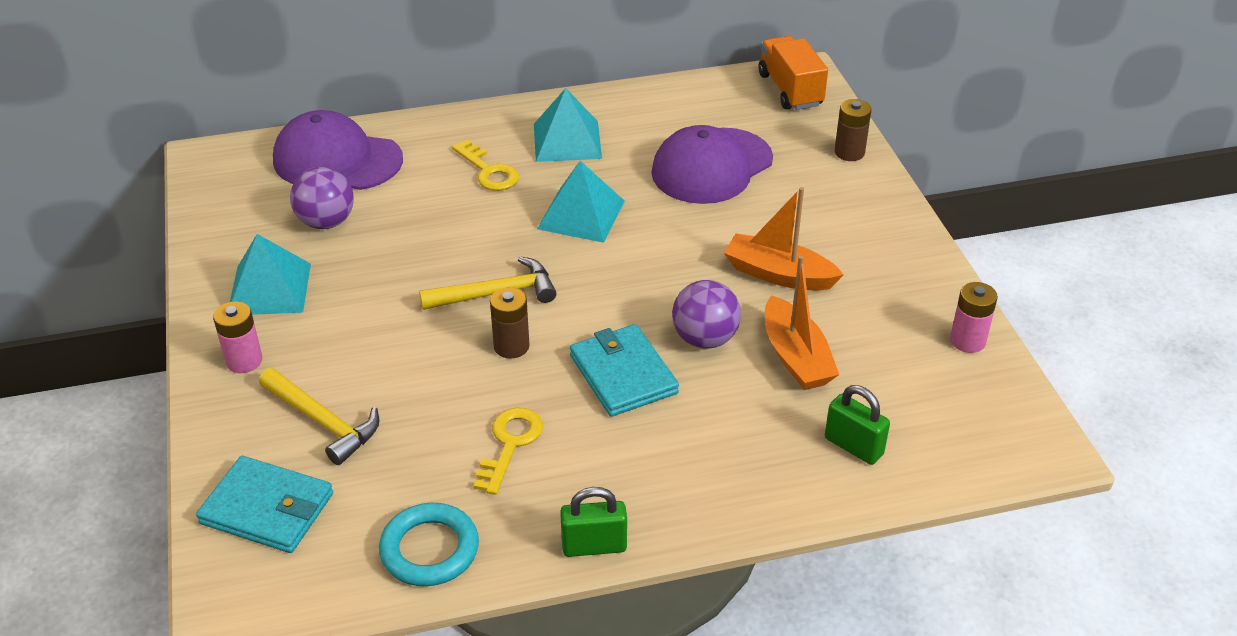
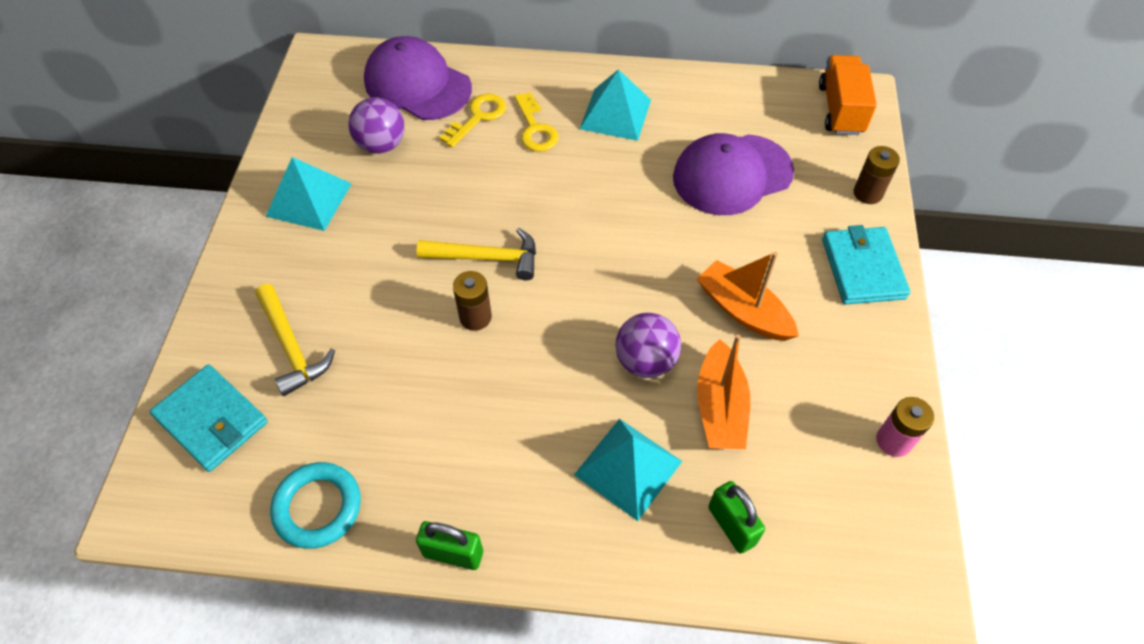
camera: 20 degrees right, 15 degrees up
pink battery [213,301,262,373] -> none
yellow key [474,408,543,495] -> yellow key moved to [440,94,506,148]
turquoise pyramid [537,161,625,243] -> turquoise pyramid moved to [574,419,682,521]
turquoise wallet [570,324,679,417] -> turquoise wallet moved to [822,225,910,304]

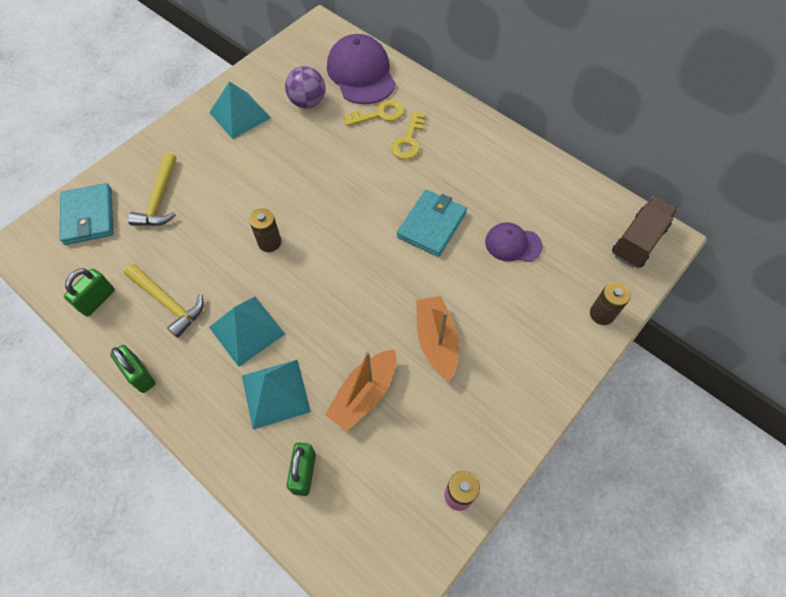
camera: 35 degrees right, 5 degrees up
turquoise ring [270,462,361,549] -> green padlock [64,269,115,317]
yellow hammer [417,228,536,280] -> yellow hammer moved to [124,264,204,338]
turquoise pyramid [580,69,651,141] -> turquoise pyramid moved to [209,297,285,367]
purple ball [615,313,681,378] -> none
purple cap [673,133,794,215] -> purple cap [485,222,543,262], size x0.56
orange truck [819,55,877,135] -> brown truck [612,196,678,268]
turquoise wallet [822,225,910,304] -> turquoise wallet moved to [397,190,467,257]

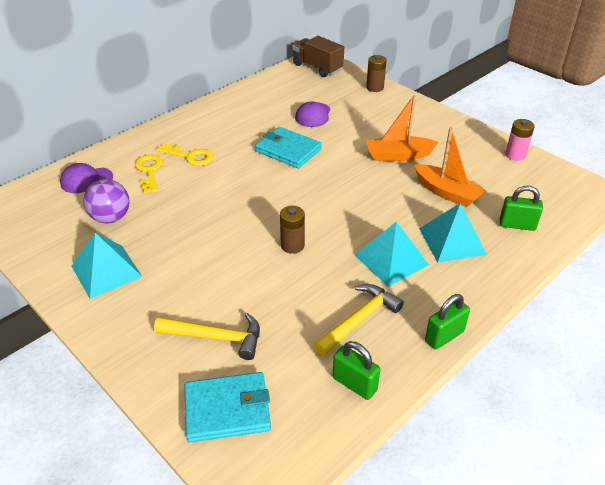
camera: 85 degrees left, 20 degrees down
purple cap [327,34,396,104] -> purple cap [60,163,113,193], size x0.56

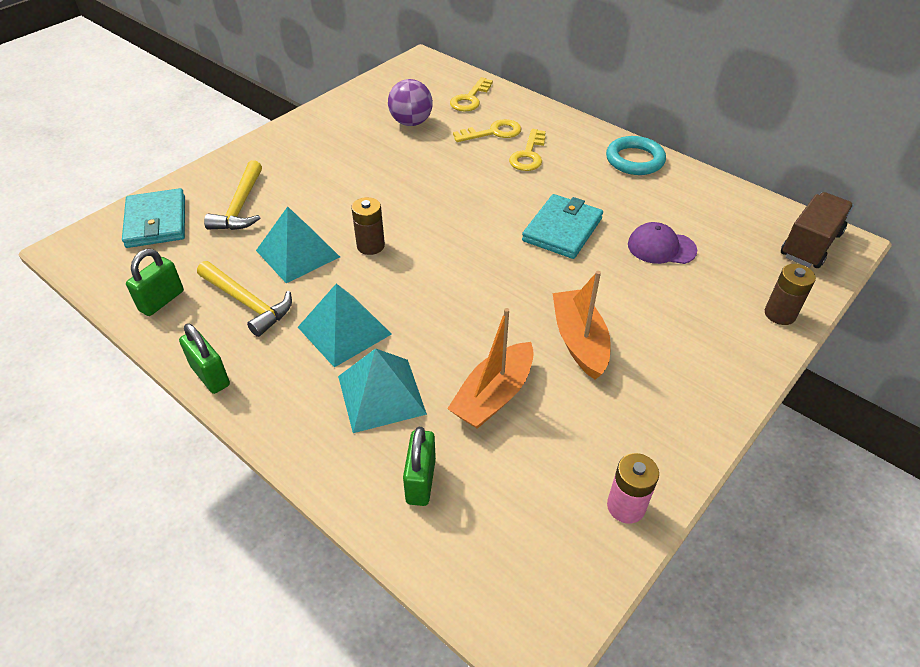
camera: 85 degrees right, 5 degrees up
purple cap [60,163,113,193] -> yellow key [450,77,493,111]
turquoise pyramid [72,233,142,299] -> turquoise pyramid moved to [256,207,340,283]
none -> turquoise ring [606,136,666,175]

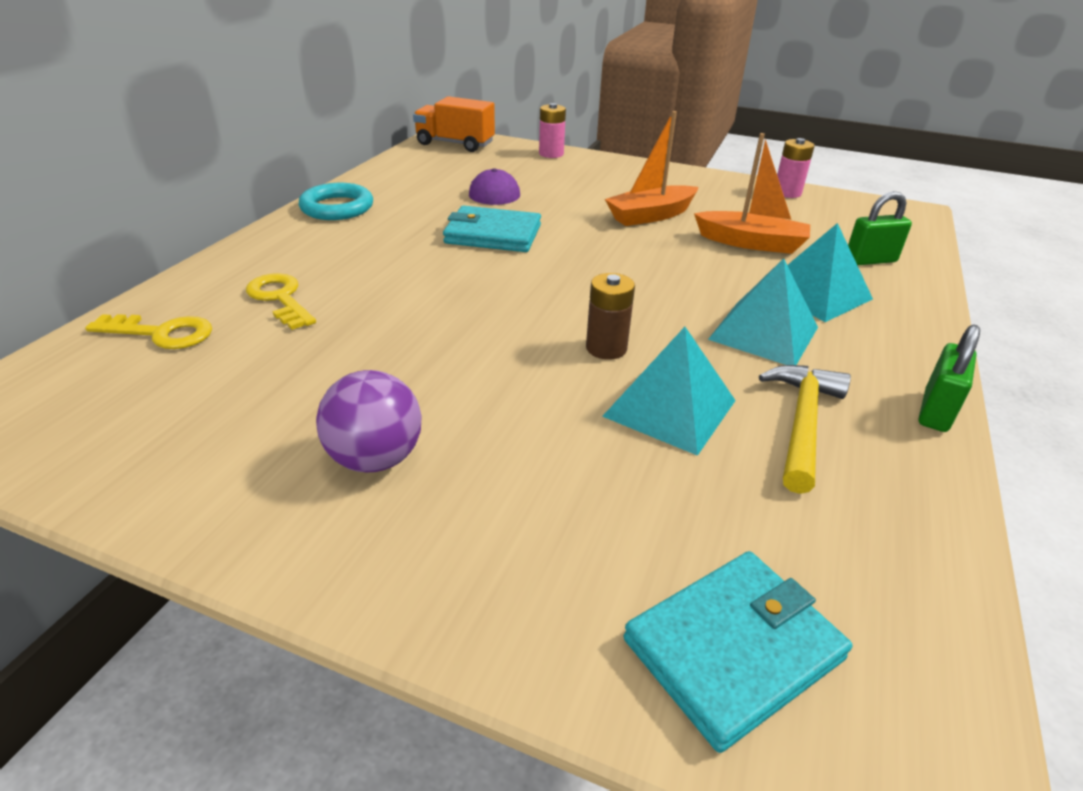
camera: 110 degrees left, 10 degrees down
green padlock [126,249,184,316] -> none
yellow hammer [204,160,262,230] -> none
purple ball [388,79,433,126] -> purple ball moved to [316,370,421,472]
yellow key [509,129,546,171] -> none
brown battery [765,264,816,325] -> pink battery [539,103,566,158]
brown truck [781,192,853,268] -> orange truck [413,96,495,152]

